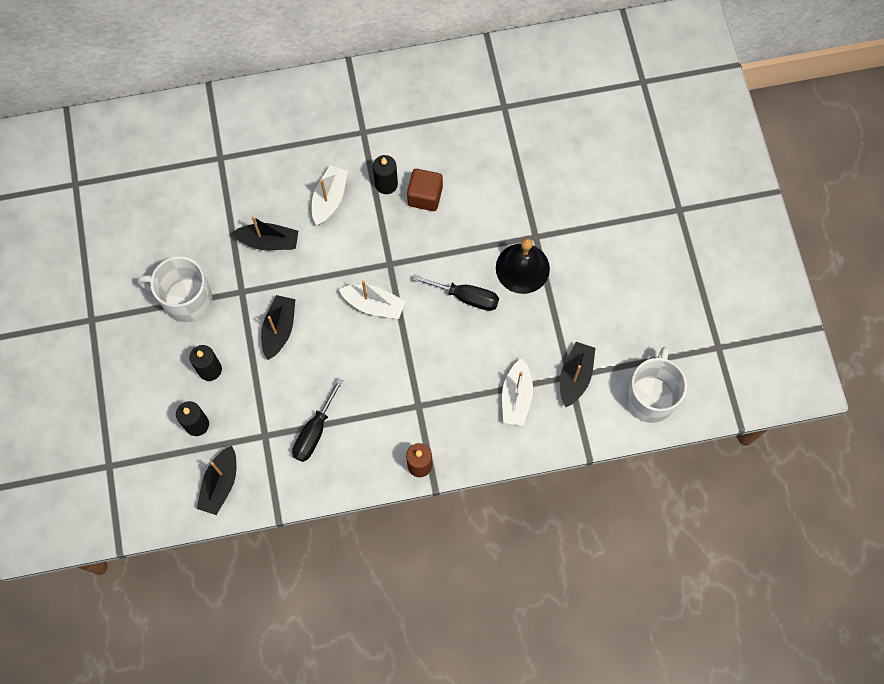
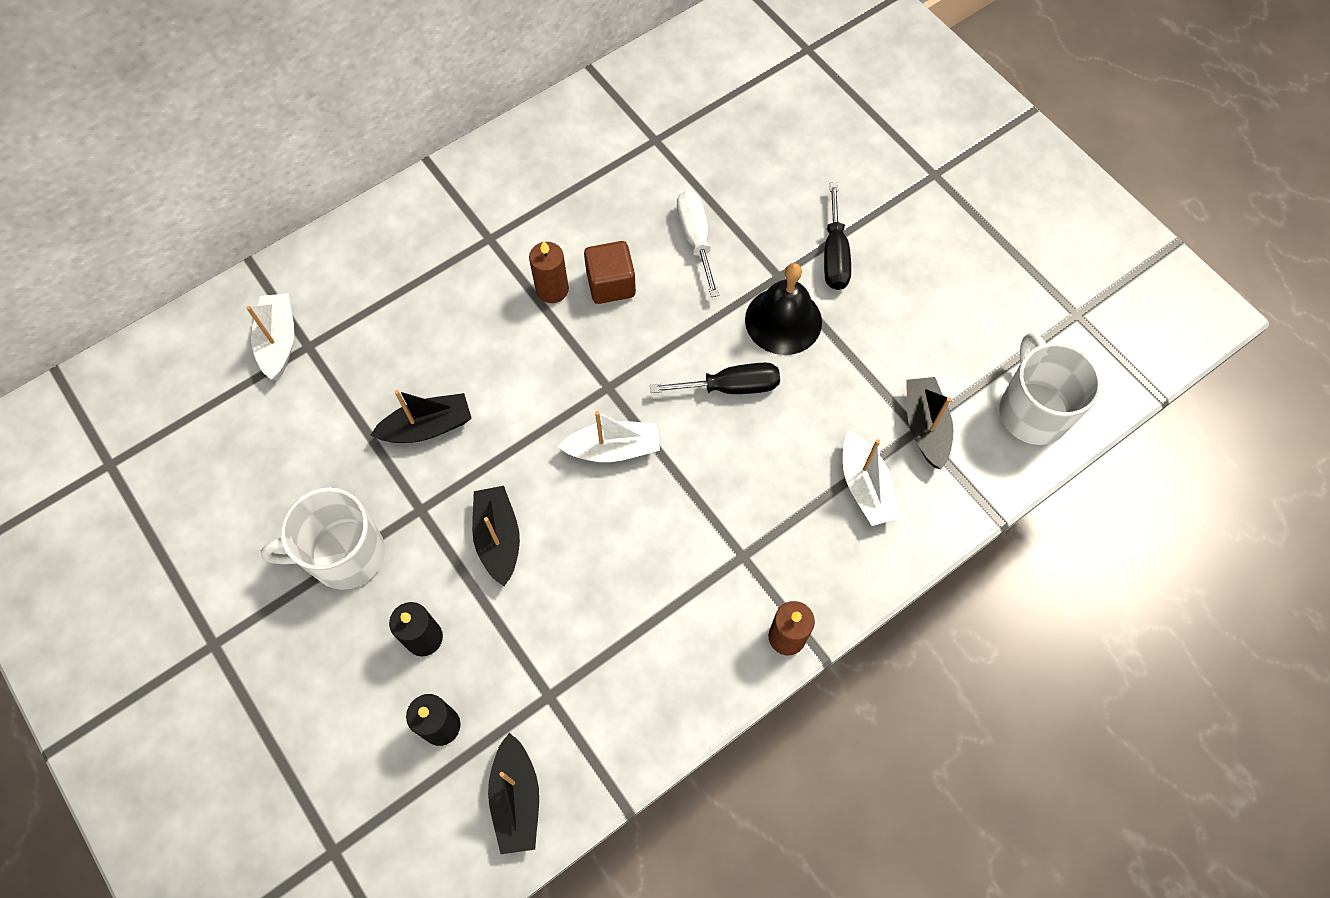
camera: 25 degrees left, 5 degrees down
black screwdriver [292,378,344,462] -> black screwdriver moved to [824,183,851,290]
white boat [312,165,348,225] -> white boat moved to [246,293,294,380]
black candle [373,155,398,194] -> brown candle [529,240,569,303]
none -> white screwdriver [677,190,719,297]

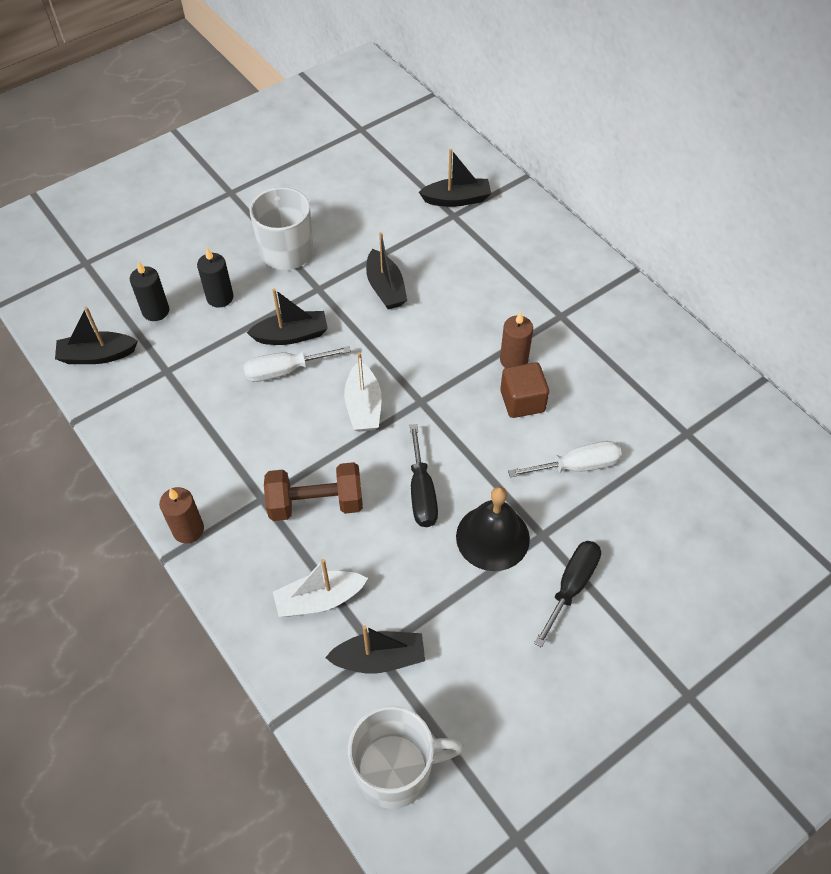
camera: 90 degrees right, 10 degrees down
white boat [246,293,294,380] -> black boat [419,149,491,207]
black screwdriver [824,183,851,290] -> black screwdriver turned 120 degrees clockwise [534,541,601,648]
none -> white screwdriver [243,346,351,382]
none -> brown dumbbell [264,462,363,521]

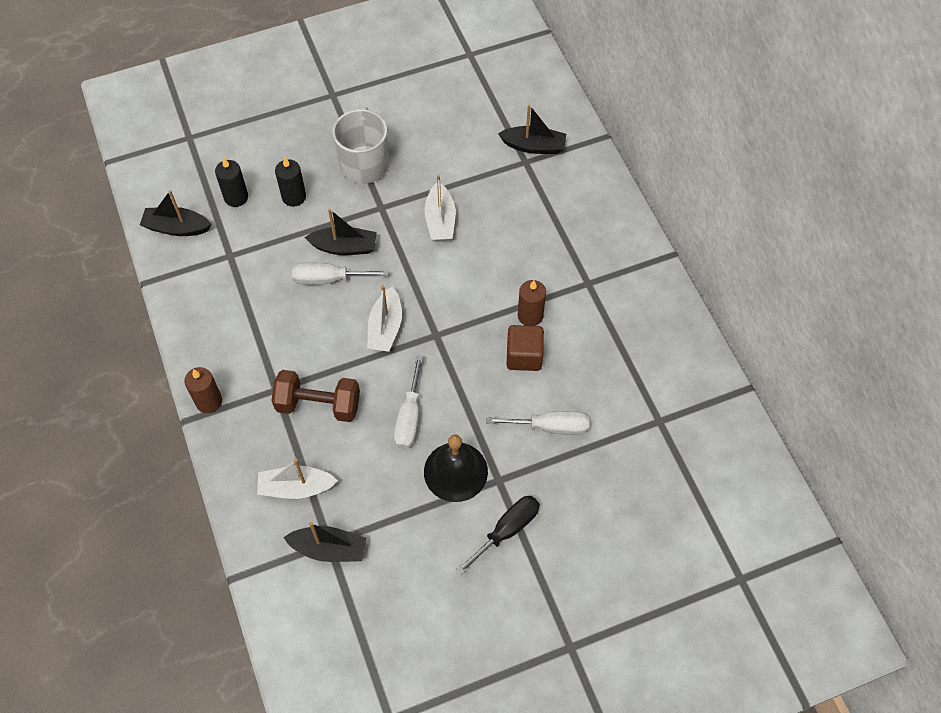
camera: 15 degrees right, 5 degrees up
white mug [348,706,464,809] -> none
black boat [366,232,407,309] -> white boat [424,175,456,242]
black screwdriver [410,424,438,527] -> white screwdriver [394,355,423,449]

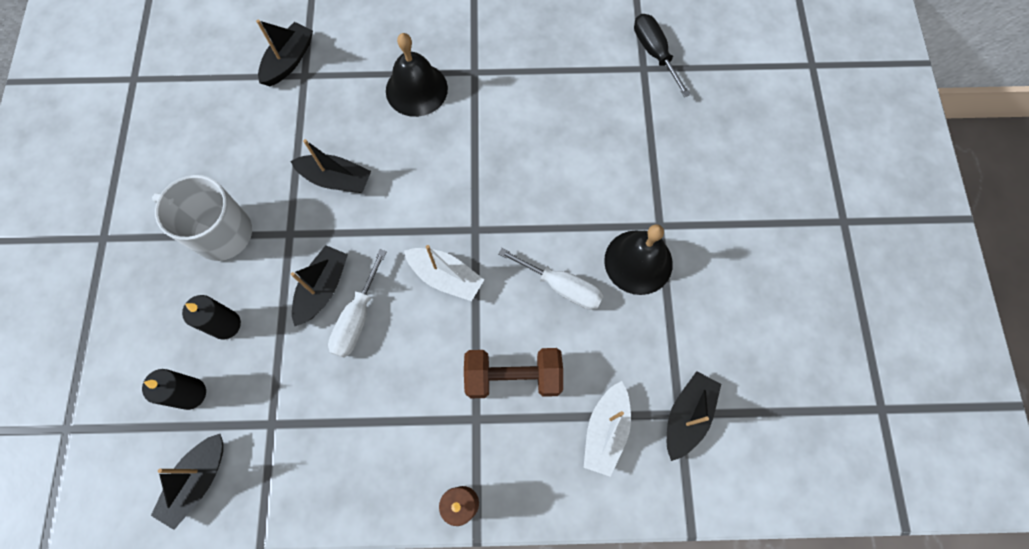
camera: 70 degrees left, 10 degrees up
brown dumbbell [272,370,360,422] -> brown dumbbell turned 60 degrees clockwise [464,348,563,398]
white boat [424,175,456,242] -> black boat [291,139,371,193]
black screwdriver [455,496,540,575] -> black screwdriver moved to [634,14,691,97]
white screwdriver [486,411,590,435] -> none
brown cube [506,325,544,371] -> none
brown candle [518,280,546,326] -> none
none -> black bell [386,33,448,117]

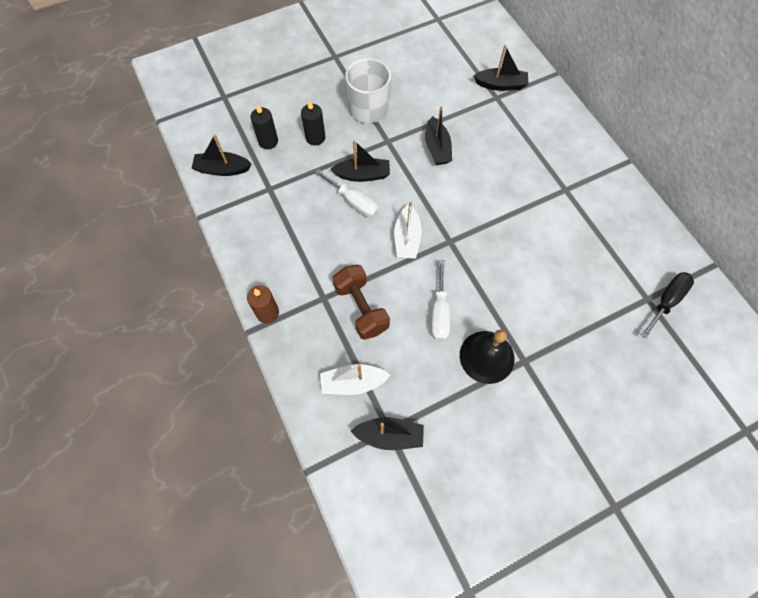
camera: 65 degrees right, 5 degrees down
white screwdriver [328,249,387,358] -> white screwdriver turned 135 degrees counterclockwise [315,169,379,218]
black bell [386,33,448,117] -> none

